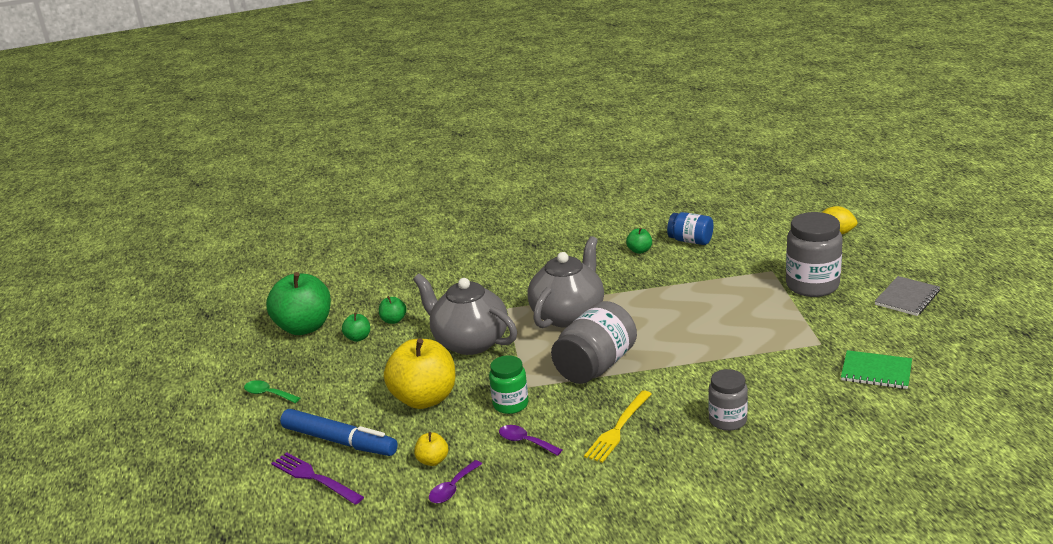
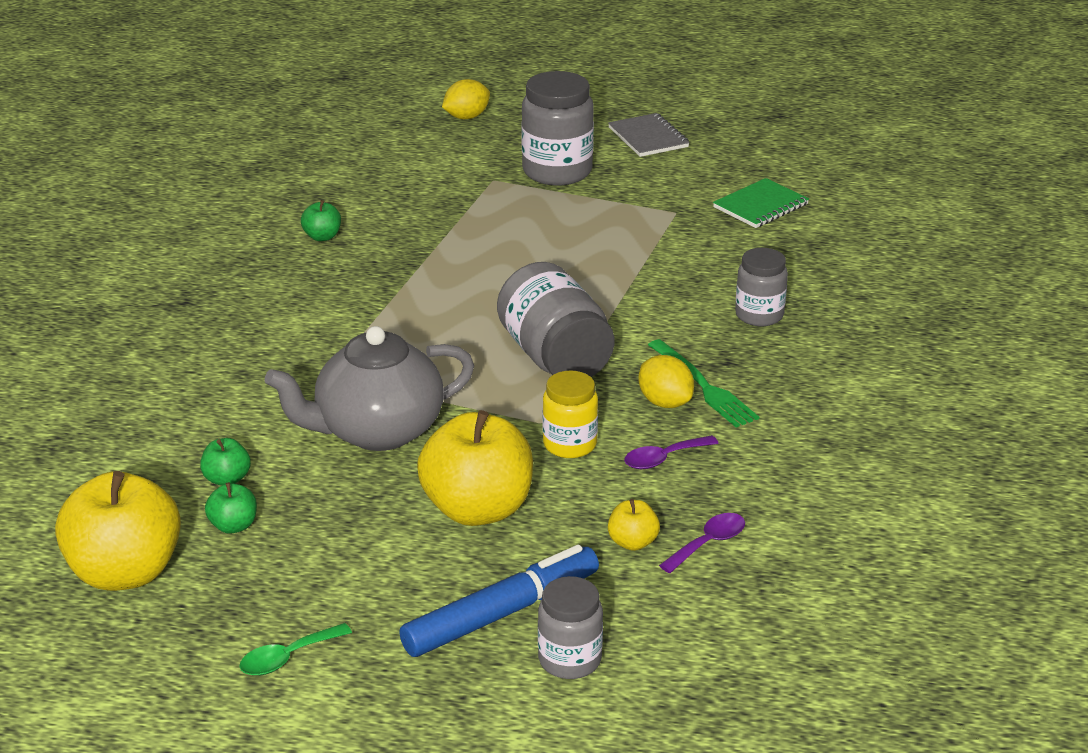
camera: 65 degrees left, 5 degrees up
green apple [266,272,331,335] -> yellow apple [55,471,181,591]
purple fork [271,452,364,505] -> grey jar [538,576,603,679]
purple spoon [429,460,482,503] -> purple spoon turned 105 degrees counterclockwise [659,513,745,573]
green jar [489,355,528,414] -> yellow jar [543,371,598,458]
grey teapot [528,236,604,328] -> none
yellow fork [584,390,652,463] -> green fork [648,339,759,428]
blue jar [667,212,714,245] -> none
none -> yellow lemon [638,355,694,408]

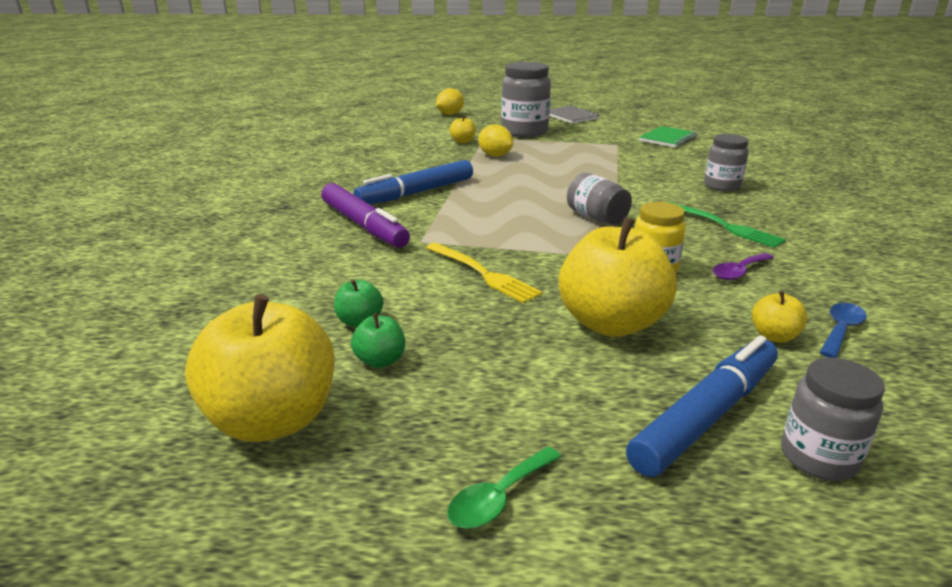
camera: 10 degrees left, 5 degrees down
grey teapot [265,326,474,451] -> yellow fork [426,243,543,303]
green apple [301,200,341,241] -> none
grey jar [497,262,614,377] -> grey jar [567,173,632,224], size x0.61
yellow lemon [638,355,694,408] -> yellow lemon moved to [478,124,513,157]
purple spoon [659,513,745,573] -> blue spoon [819,303,867,358]
none -> purple marker [321,183,410,248]
none -> blue marker [353,160,473,204]
none -> yellow apple [450,115,476,143]

